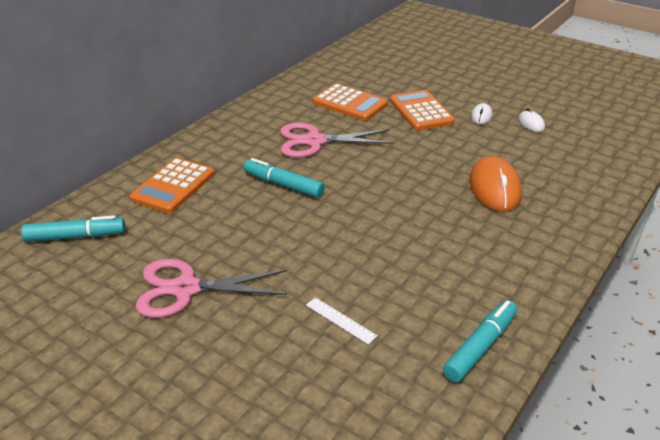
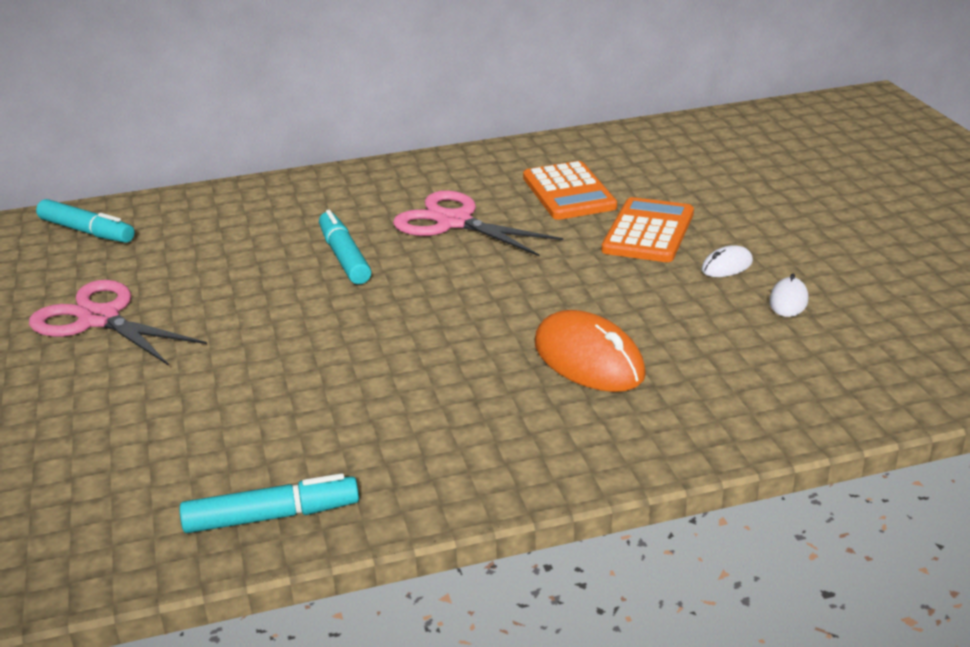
camera: 40 degrees right, 5 degrees down
orange calculator [130,158,215,213] -> none
white ruler [306,297,378,345] -> none
orange mouse [469,156,522,212] -> orange mouse turned 75 degrees counterclockwise [535,310,646,392]

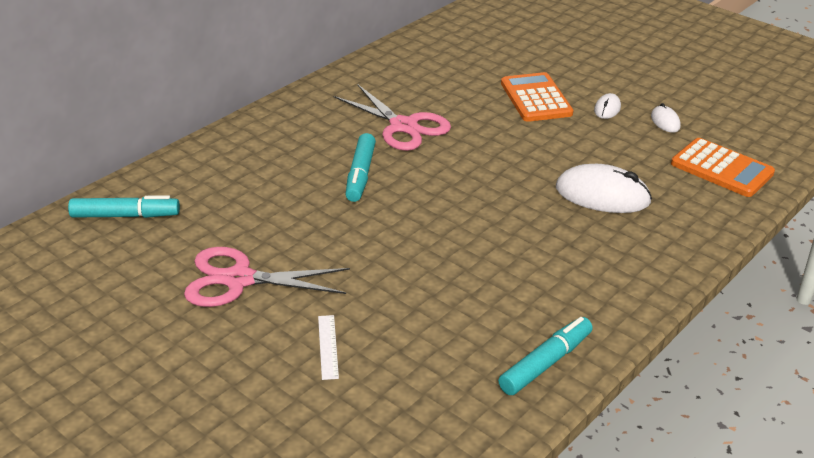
camera: 35 degrees left, 5 degrees up
turquoise marker [319,210,371,284] -> turquoise marker turned 120 degrees counterclockwise [345,133,376,202]
pink scissors [393,190,563,256] -> pink scissors turned 135 degrees counterclockwise [334,84,451,151]
orange calculator [523,161,617,220] -> orange calculator moved to [671,138,775,197]
orange mouse [535,310,646,392] -> white mouse [556,164,652,213]
none -> white ruler [318,315,339,380]

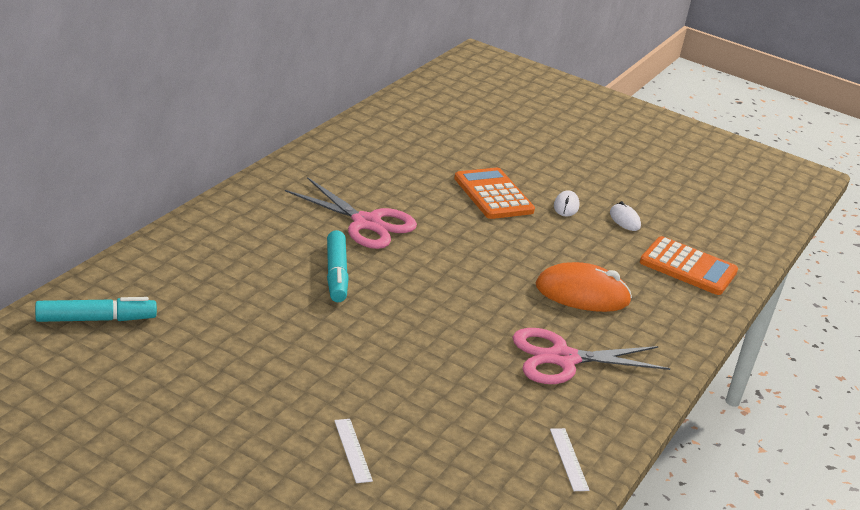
camera: 15 degrees left, 5 degrees down
pink scissors [184,247,350,307] -> pink scissors moved to [513,328,671,384]
turquoise marker [498,317,593,395] -> white ruler [550,428,590,491]
white mouse [556,164,652,213] -> orange mouse [536,262,632,312]

